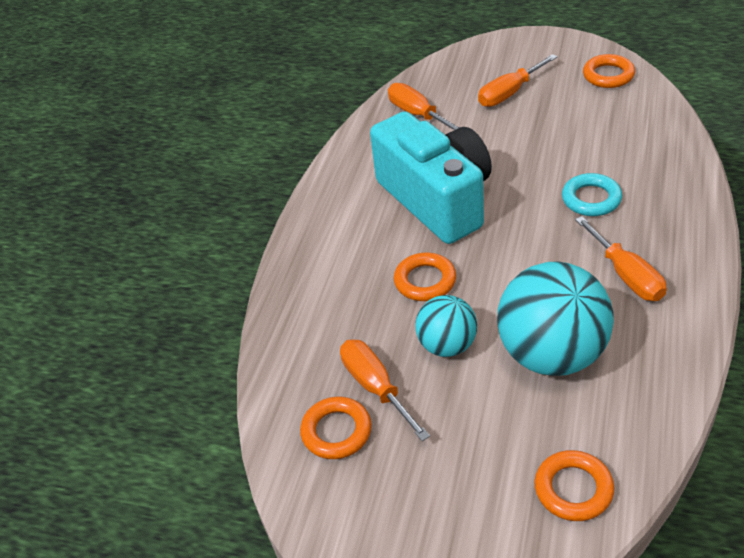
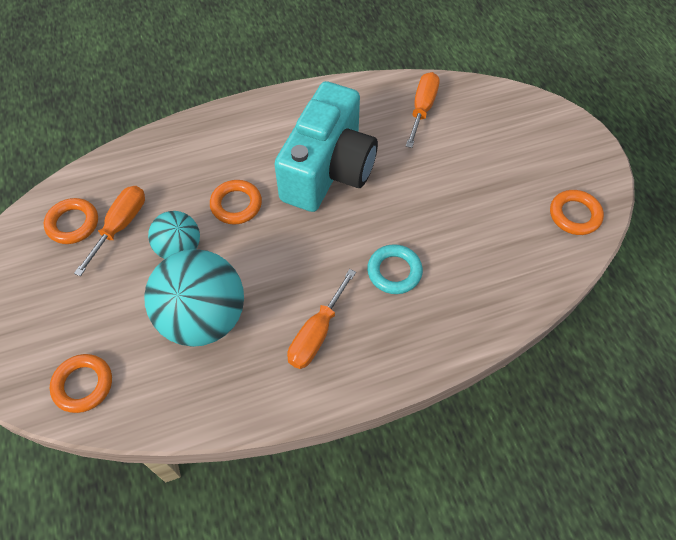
camera: 50 degrees right, 15 degrees up
orange screwdriver [478,54,557,107] -> none

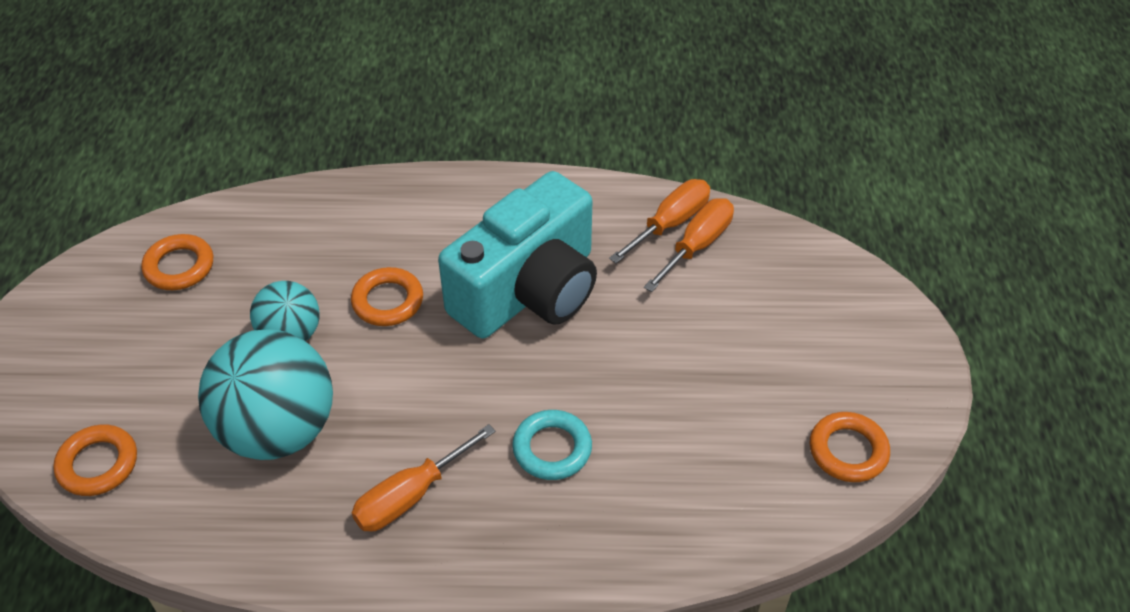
camera: 20 degrees right, 10 degrees down
orange screwdriver [74,186,145,276] -> orange screwdriver moved to [609,179,710,263]

